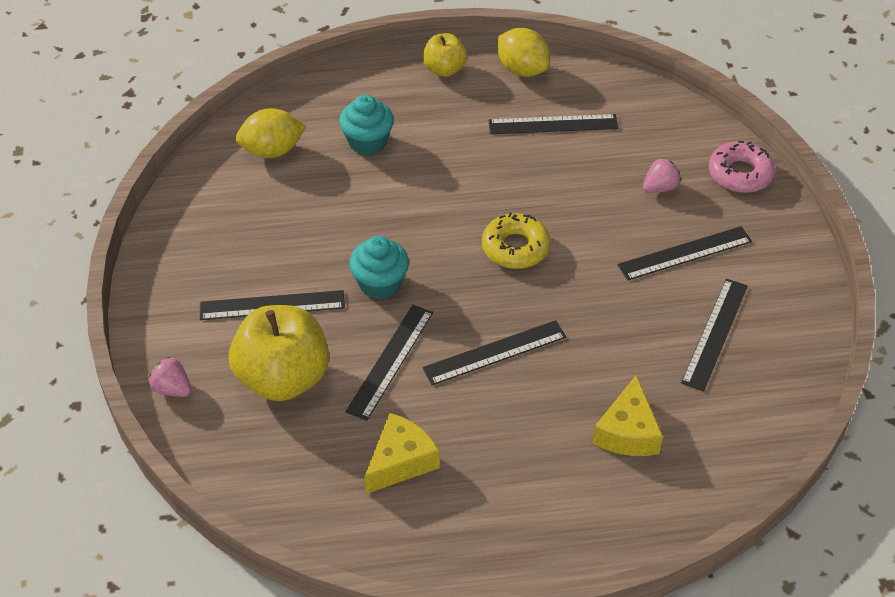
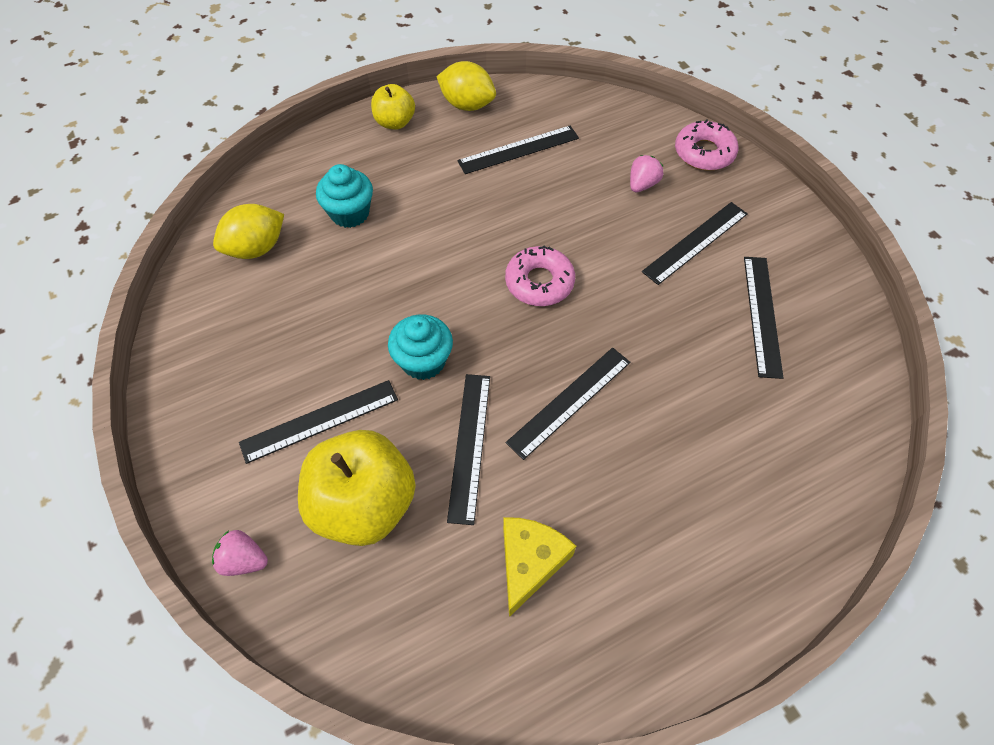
camera: 20 degrees left, 10 degrees up
yellow donut [482,212,550,269] -> pink donut [505,246,575,306]
yellow cheese [592,375,663,456] -> none

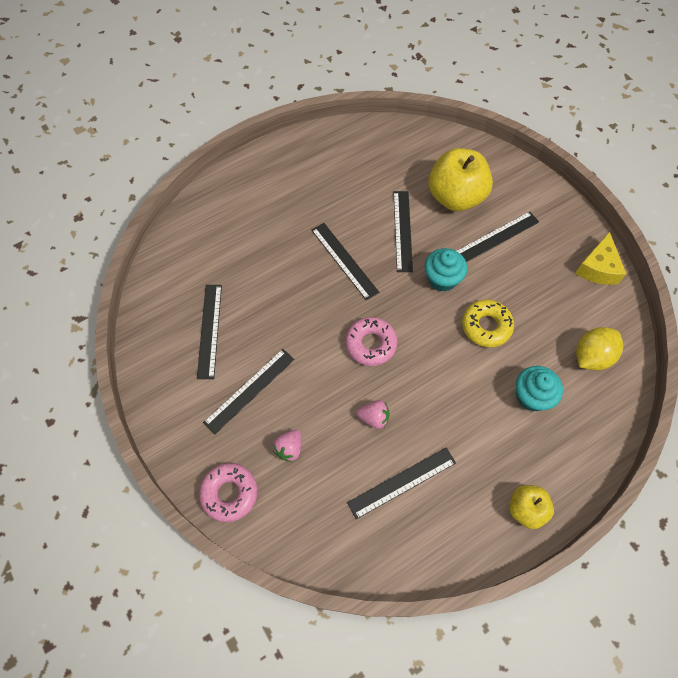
camera: 175 degrees right, 5 degrees up
pink strawberry [212,530,268,576] -> pink strawberry moved to [356,400,389,429]
yellow lemon [437,61,496,111] -> none
yellow cheese [503,517,576,617] -> yellow cheese moved to [575,232,626,285]
black ruler [506,348,630,460] -> black ruler turned 75 degrees counterclockwise [311,223,379,300]
none -> yellow donut [462,300,514,347]

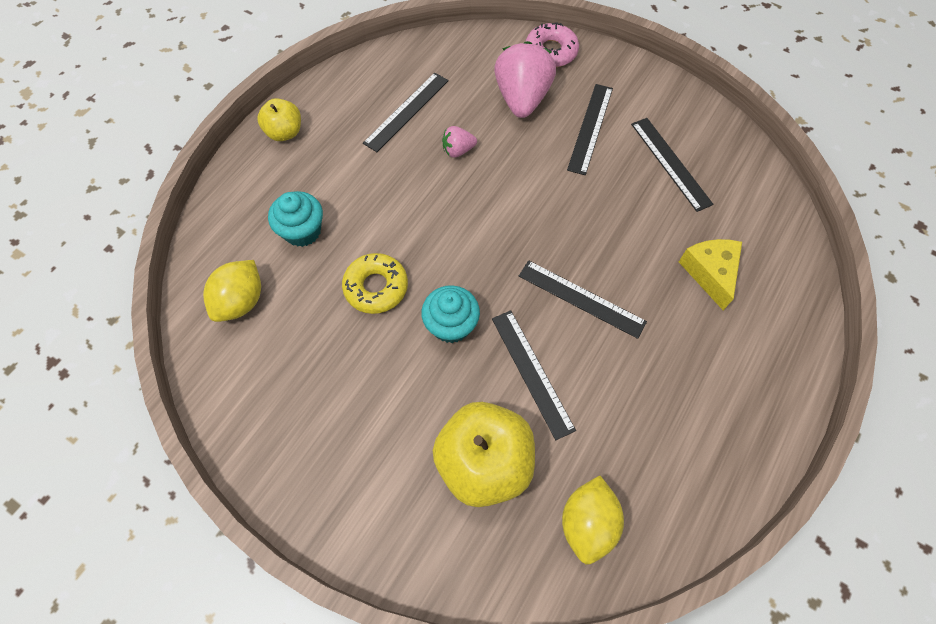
camera: 155 degrees right, 0 degrees up
pink strawberry [273,430,302,462] -> pink strawberry [494,41,556,118], size x2.07
pink donut [345,317,398,366] -> none
black ruler [457,211,539,262] -> none
yellow cheese [575,232,626,285] -> yellow cheese moved to [679,239,742,310]
none -> yellow lemon [562,475,624,564]

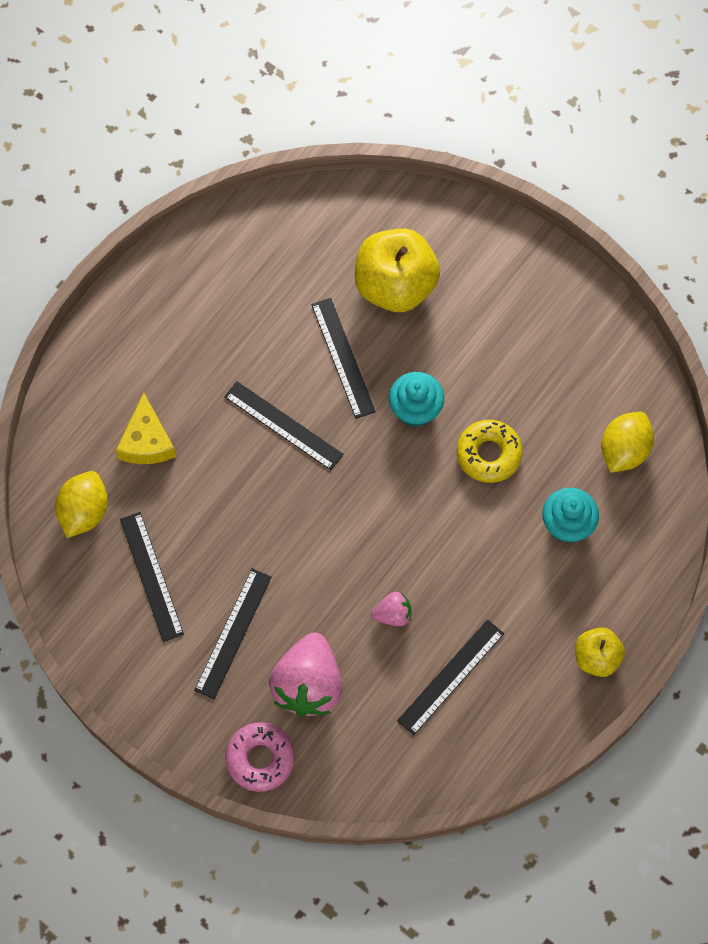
camera: 175 degrees left, 5 degrees up
yellow lemon [562,475,624,564] -> yellow lemon moved to [55,471,108,538]

